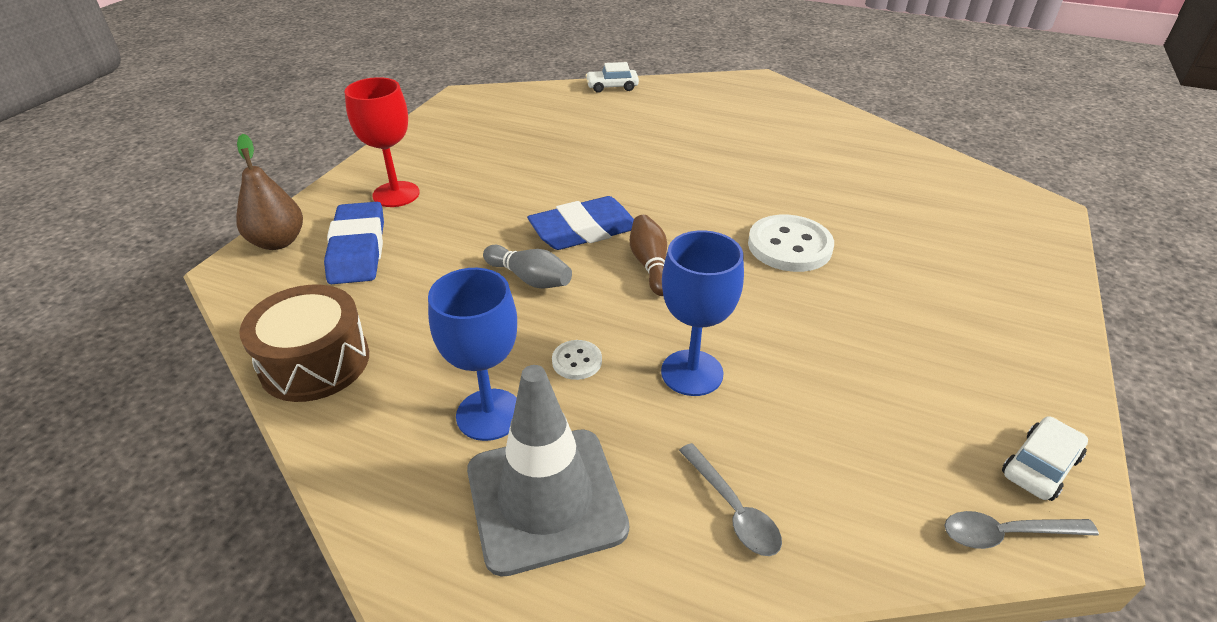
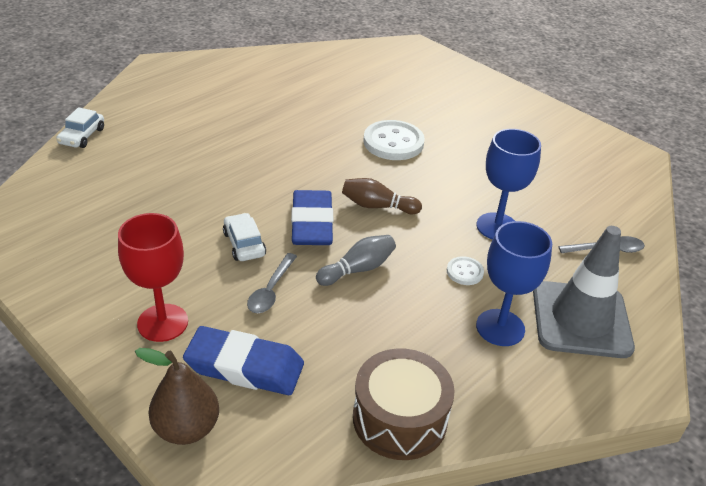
camera: 70 degrees left, 0 degrees up
grey spoon [945,511,1099,549] -> grey spoon moved to [247,253,297,313]
white car [1002,416,1088,501] -> white car moved to [223,213,266,261]

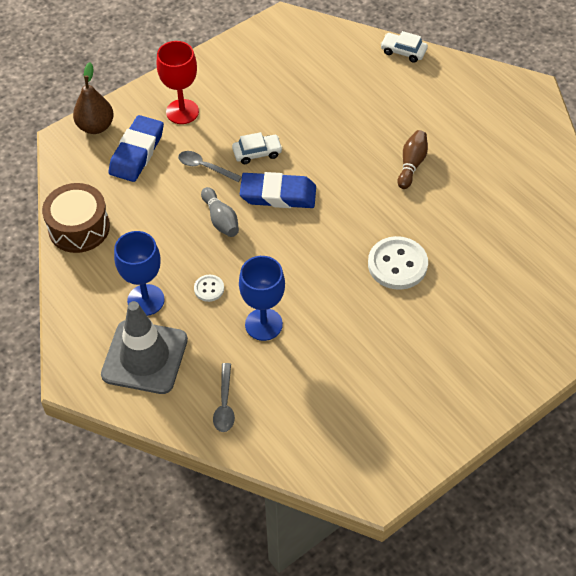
camera: 100 degrees right, 15 degrees up
brown bowling pin [342,178,422,214] -> brown bowling pin moved to [398,130,428,189]

